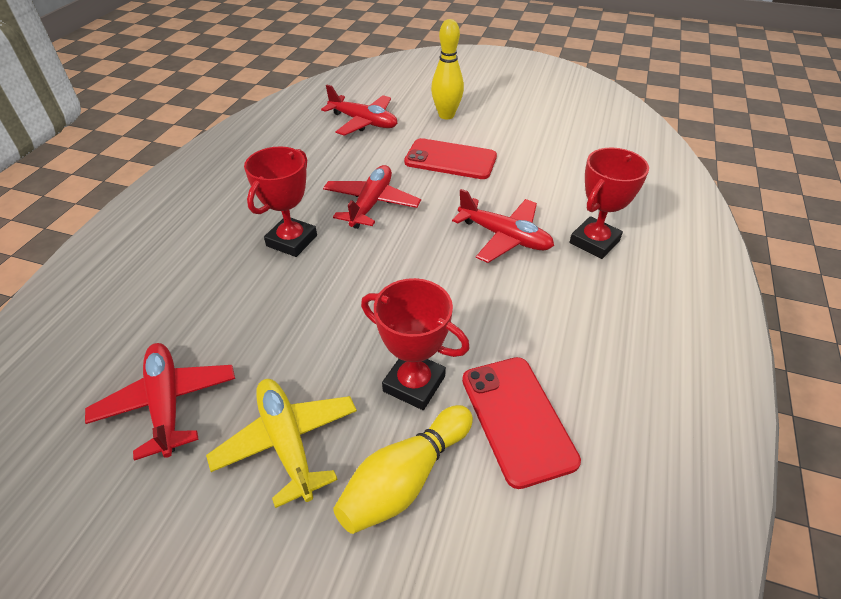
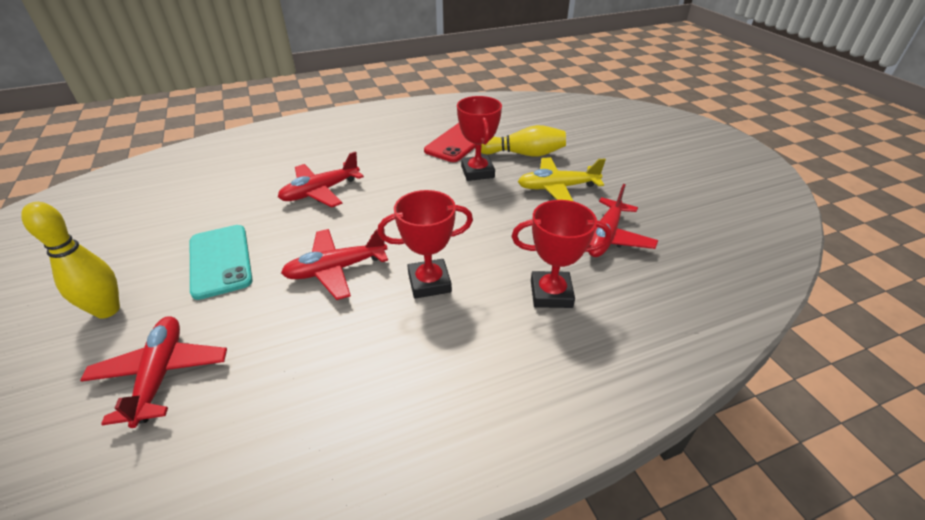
camera: 130 degrees left, 5 degrees down
yellow plane [206,379,357,508] -> yellow plane turned 60 degrees clockwise [518,157,606,201]
red phone [404,138,497,179] -> turquoise phone [190,225,253,300]
red plane [452,189,554,263] -> red plane turned 120 degrees counterclockwise [278,151,364,207]
red trophy [570,147,649,259] -> red trophy moved to [512,200,612,308]

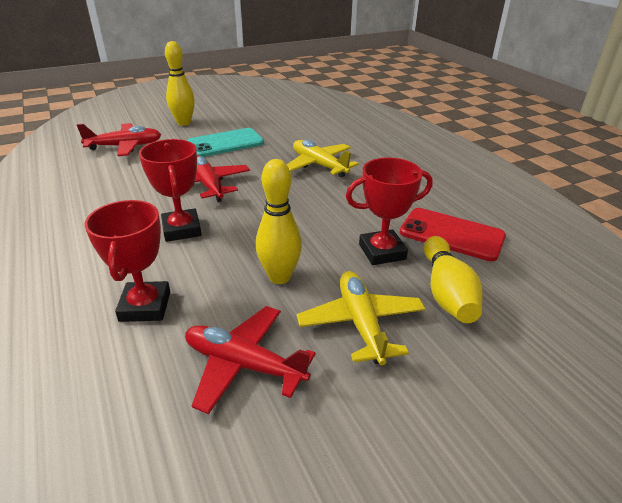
camera: 85 degrees right, 5 degrees down
red plane [278,151,364,207] -> yellow plane [287,140,358,178]
none -> yellow bowling pin [256,159,302,284]

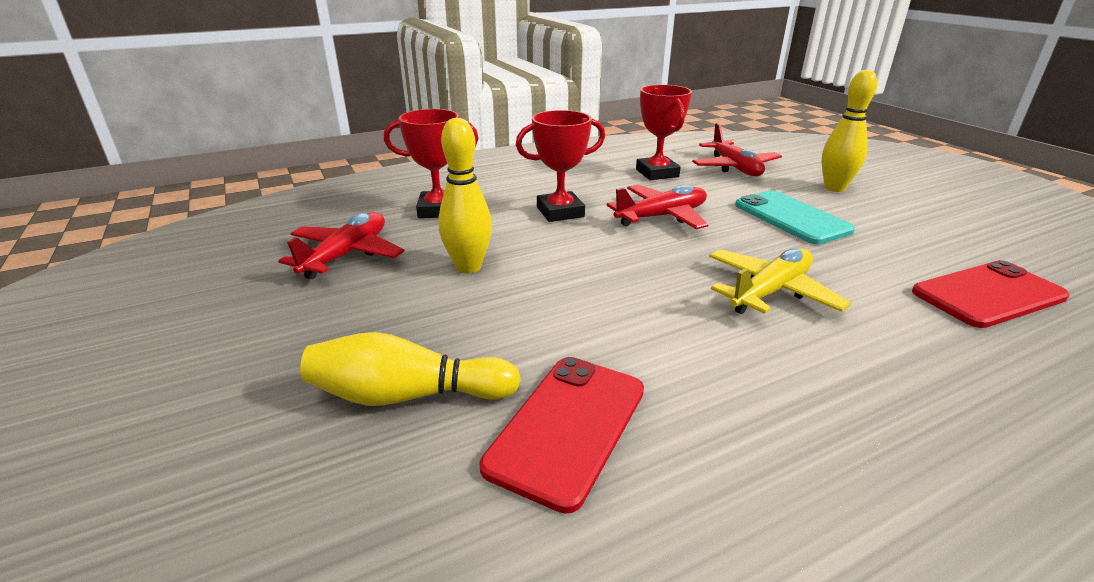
camera: 90 degrees right, 5 degrees down
yellow plane [297,271,425,365] -> none
red trophy [346,157,433,265] -> red trophy moved to [636,85,692,180]
none -> red phone [912,260,1069,328]

